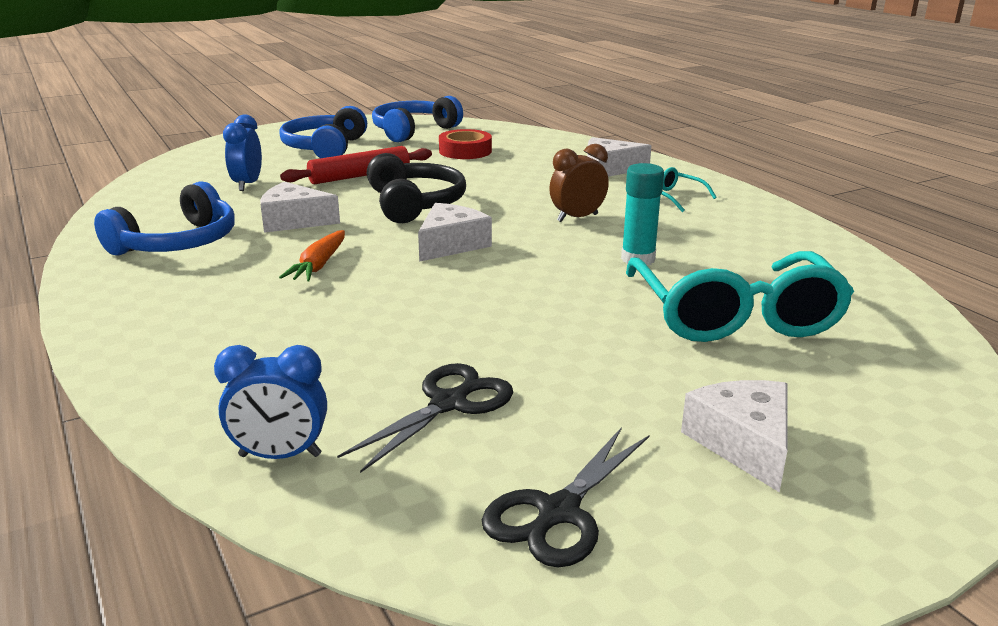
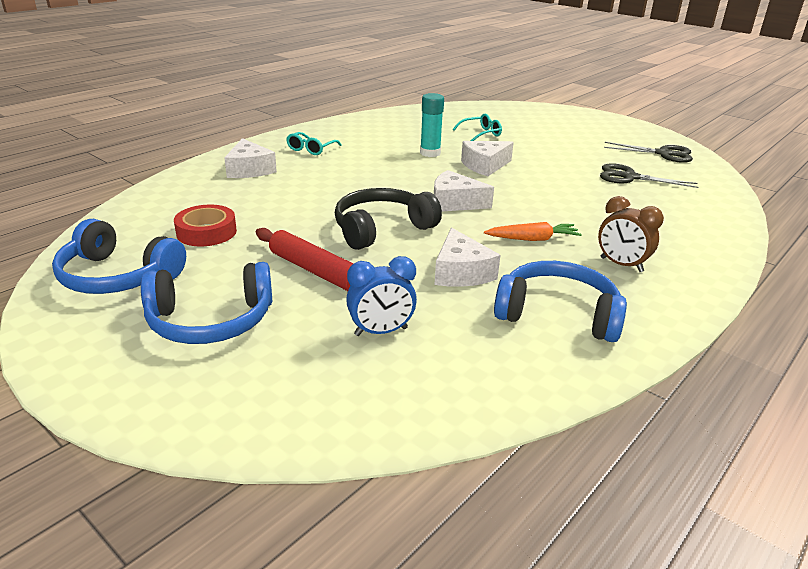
camera: 110 degrees left, 5 degrees up
blue clock [214,345,327,459] -> none
brown clock [549,144,609,222] -> brown clock moved to [598,196,664,272]
turquoise glasses [626,251,854,342] -> turquoise glasses [453,114,502,141], size x0.44
white cheese [681,380,787,493] -> white cheese moved to [461,141,514,176]

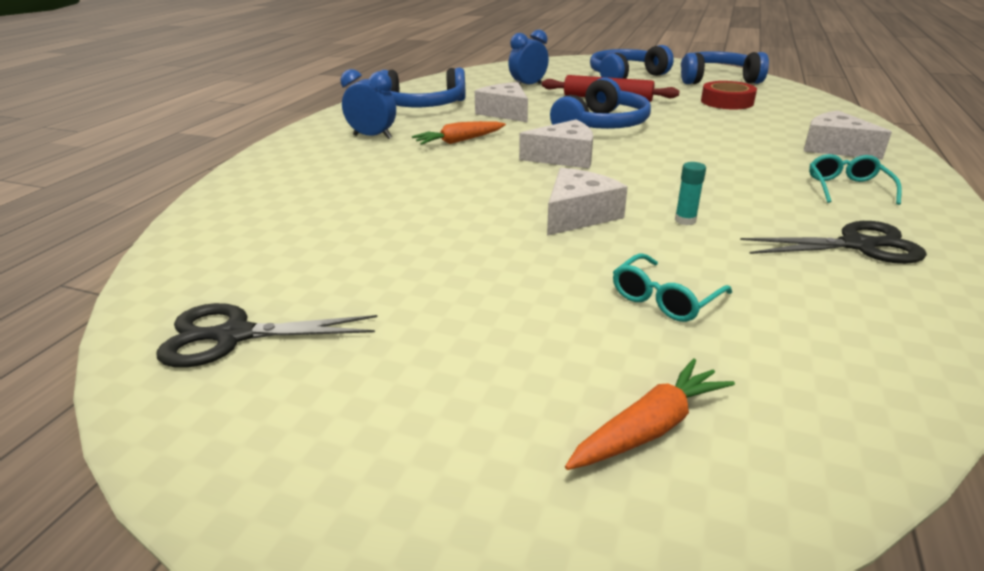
camera: 160 degrees right, 0 degrees up
black headphones [335,188,442,250] -> blue headphones [550,78,651,129]
turquoise glue stick [420,93,444,157] -> turquoise glue stick [675,162,706,225], size x0.57
brown clock [598,196,664,272] -> blue clock [341,69,396,139]
black scissors [600,163,698,188] -> black scissors moved to [740,221,927,264]
none -> orange carrot [565,358,735,470]

